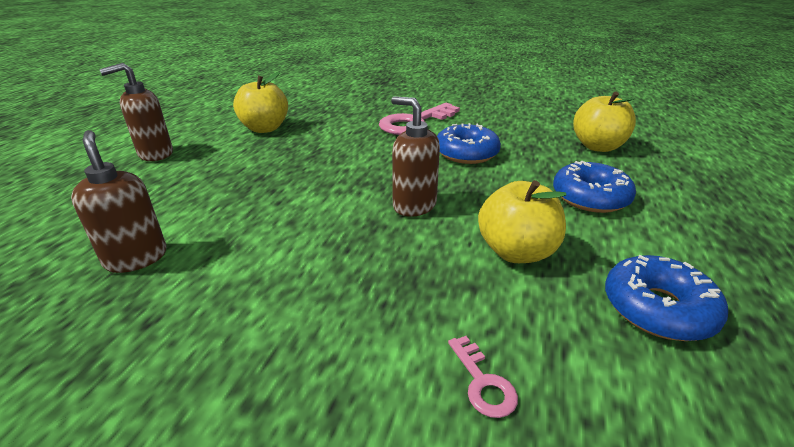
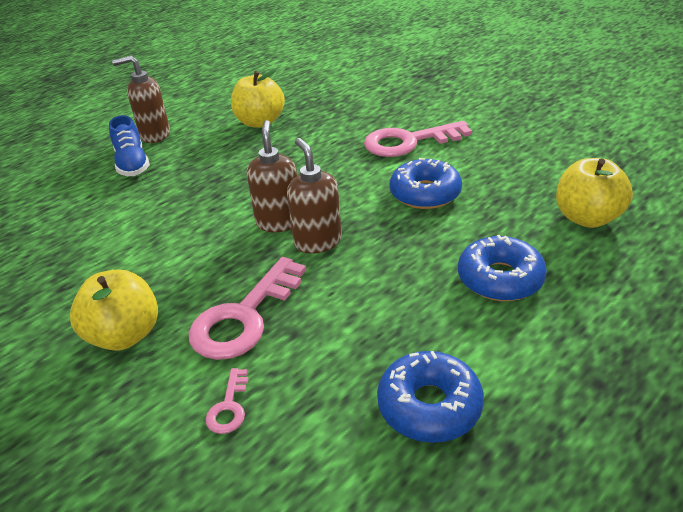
camera: 30 degrees right, 5 degrees up
brown soap dispenser [71,130,166,273] -> brown soap dispenser moved to [247,120,297,232]
yellow apple [478,180,566,263] -> yellow apple moved to [70,269,158,351]
none -> blue shoe [109,115,150,176]
none -> pink key [189,257,306,360]

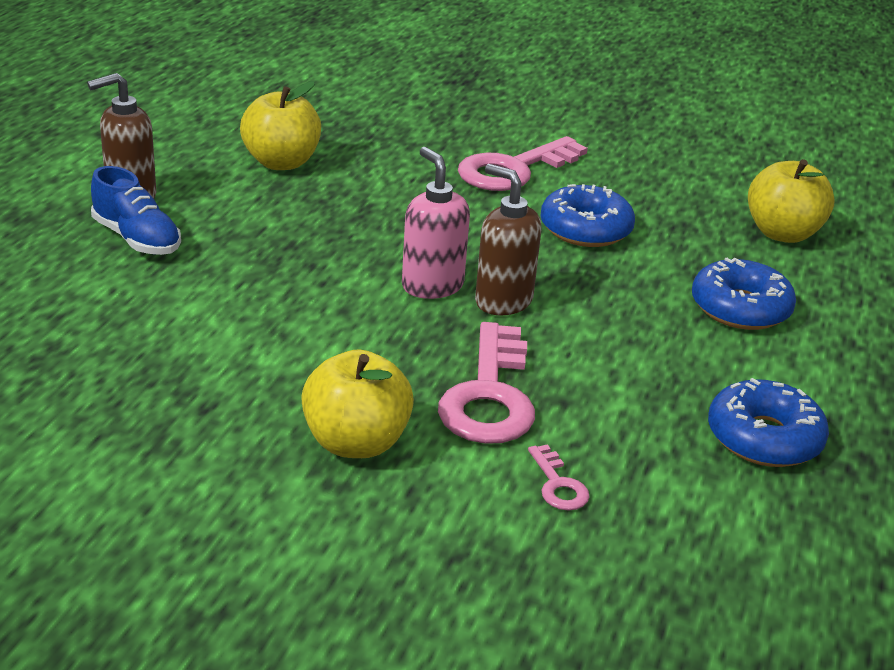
camera: 30 degrees left, 5 degrees down
brown soap dispenser [247,120,297,232] -> pink soap dispenser [402,147,470,299]

